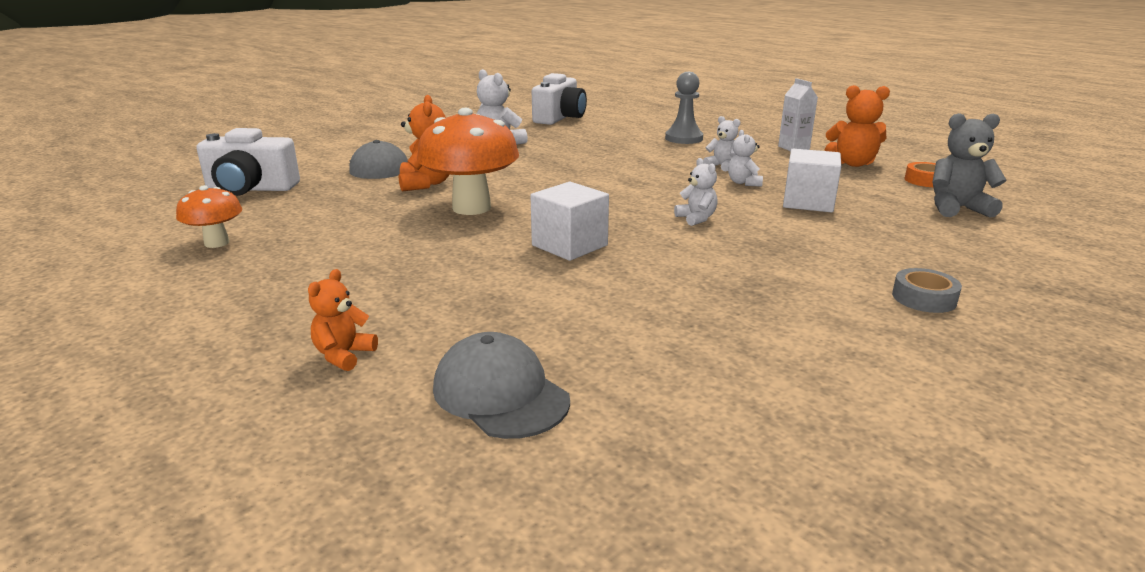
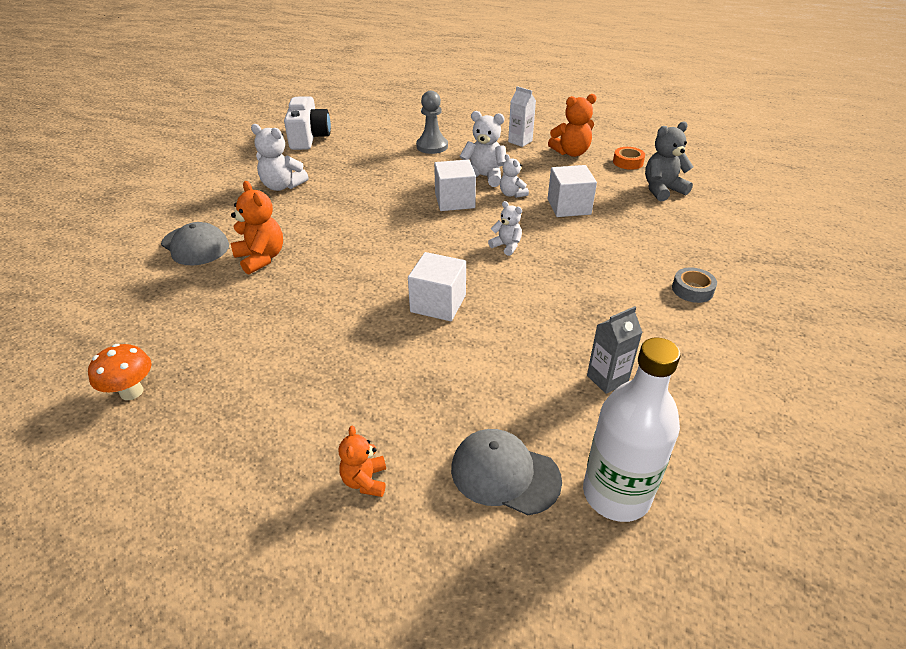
camera: 25 degrees left, 15 degrees up
white camera [196,128,300,196] -> none
orange mushroom [417,108,519,215] -> none
white teddy bear [703,116,740,172] -> white teddy bear [460,111,506,187], size x1.63
none -> white cube [434,159,476,211]
none -> white bottle [583,338,681,522]
none -> grey carton [587,306,643,394]

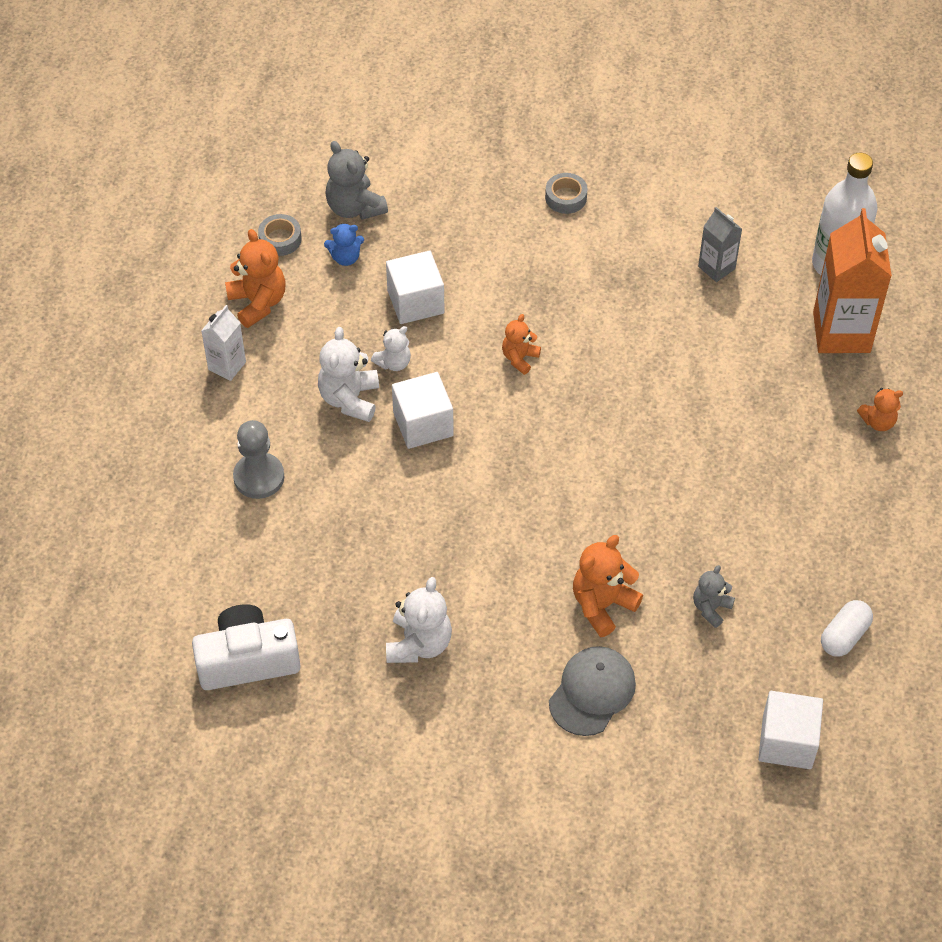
camera: 100 degrees left, 15 degrees up
orange mushroom [88,344,151,400] -> white capsule [821,600,873,657]
white cube [408,252,466,321] -> white cube moved to [758,691,823,769]
grey cap [451,429,562,515] -> orange carton [813,208,892,353]
white teddy bear [488,201,522,256] -> orange teddy bear [502,314,541,375]
orange tape [613,147,645,170] -> grey tape [258,214,302,256]
none -> blue teddy bear [324,223,364,266]
none -> grey teddy bear [693,565,735,628]

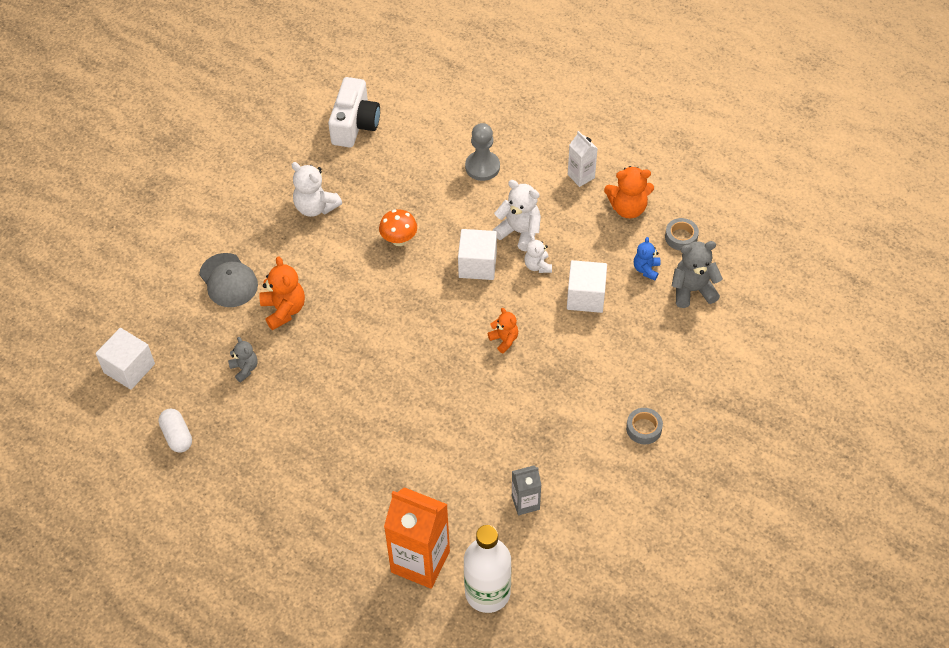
camera: 115 degrees right, 0 degrees up
orange teddy bear [857,388,903,431] -> none
none -> orange mushroom [379,209,417,246]

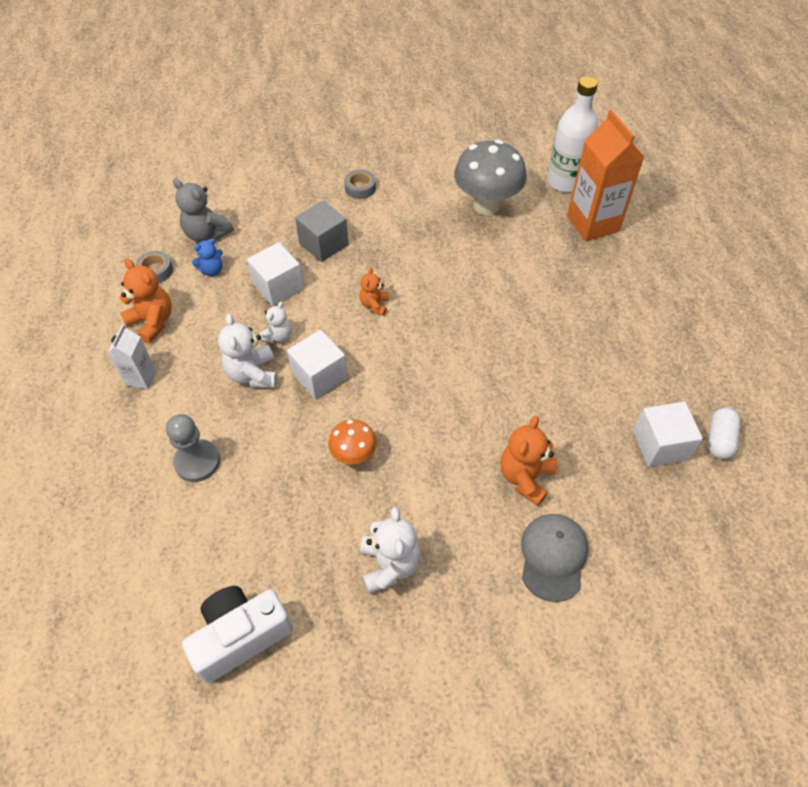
camera: 135 degrees left, 0 degrees up
white cube [96,328,155,390] -> white cube moved to [633,402,703,467]
grey teddy bear [228,337,257,383] -> none
grey carton [512,465,541,515] -> grey mushroom [454,140,527,215]
none -> grey cube [295,201,349,262]

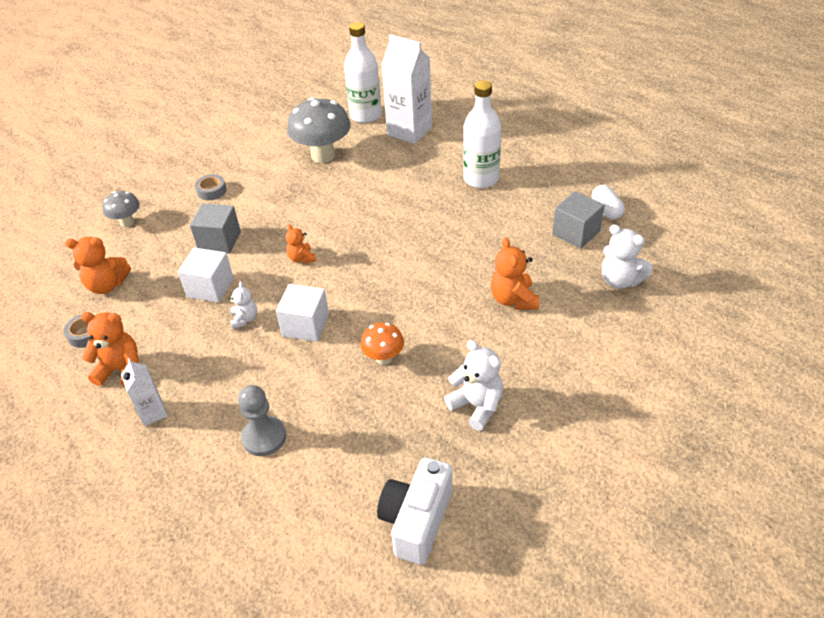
camera: 35 degrees left, 10 degrees down
grey teddy bear [173,179,234,242] -> orange teddy bear [65,237,131,294]
blue teddy bear [192,238,223,276] -> none
white teddy bear [218,314,277,388] -> white teddy bear moved to [602,224,653,289]
grey cap [521,514,589,602] -> none
orange carton [567,109,644,241] -> white carton [381,34,432,144]
white cube [633,402,703,467] -> grey cube [552,191,605,248]
none -> grey mushroom [102,191,140,227]
none -> white bottle [463,80,501,188]

